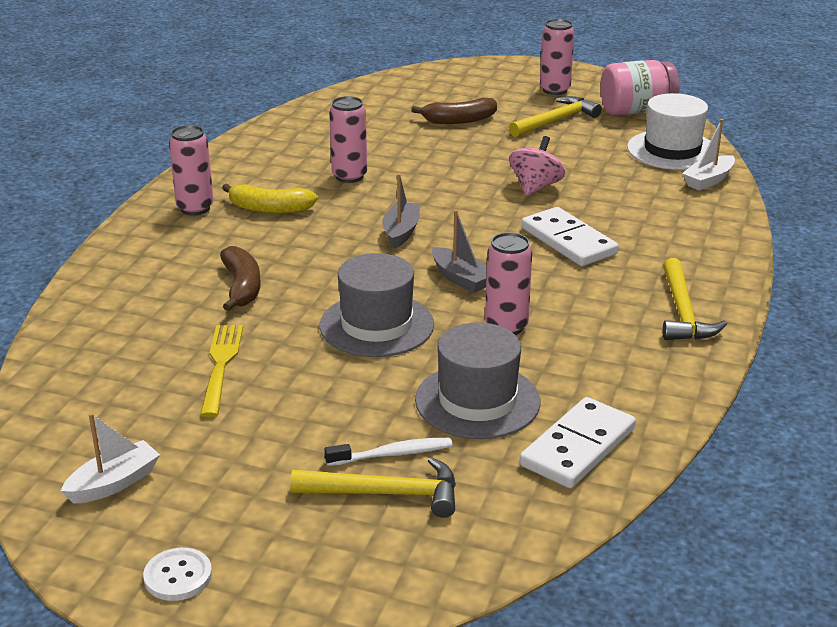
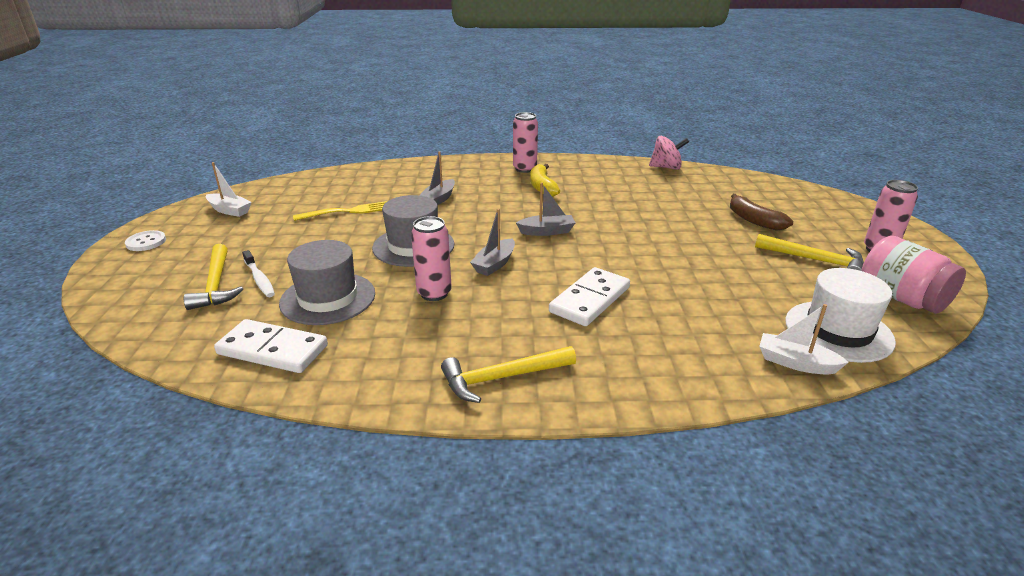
camera: 70 degrees right, 0 degrees up
brown banana [220,246,261,311] -> grey boat [420,151,455,205]
pink can [329,96,367,183] -> none
pink spinning top [509,136,565,196] -> pink spinning top moved to [649,136,689,170]

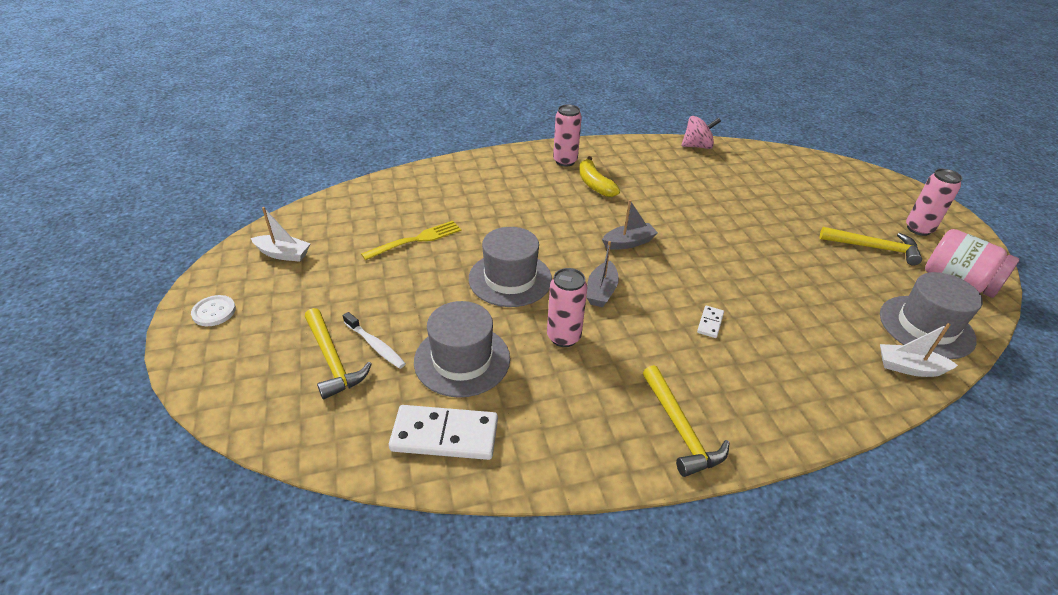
camera: 15 degrees left, 10 degrees up
grey boat [420,151,455,205] -> none
yellow hammer [441,346,576,403] -> yellow hammer turned 75 degrees counterclockwise [643,365,730,477]
white domino [549,267,630,326] -> white domino [697,306,724,338], size x0.47
brown banana [730,194,793,231] -> none
white hat [785,268,896,363] -> grey hat [880,272,983,359]

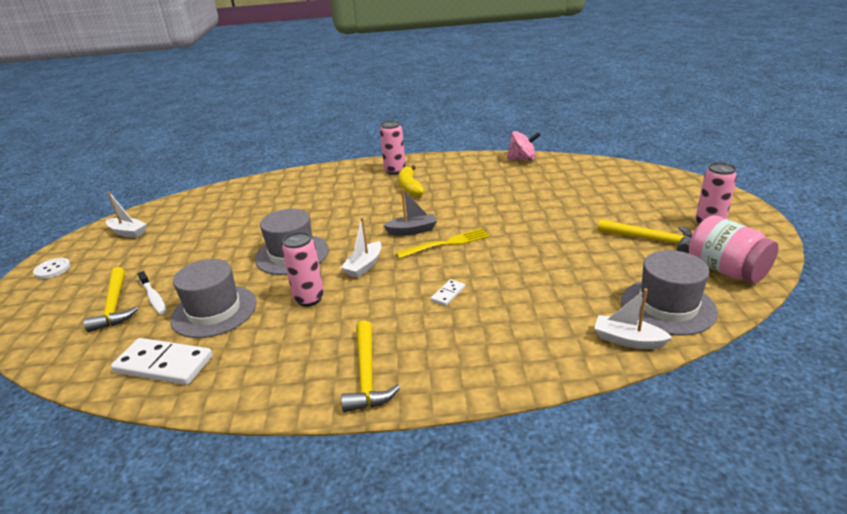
camera: 15 degrees right, 10 degrees down
yellow fork [361,221,461,260] -> yellow fork moved to [396,228,490,259]
grey boat [587,241,619,307] -> white boat [341,217,382,278]

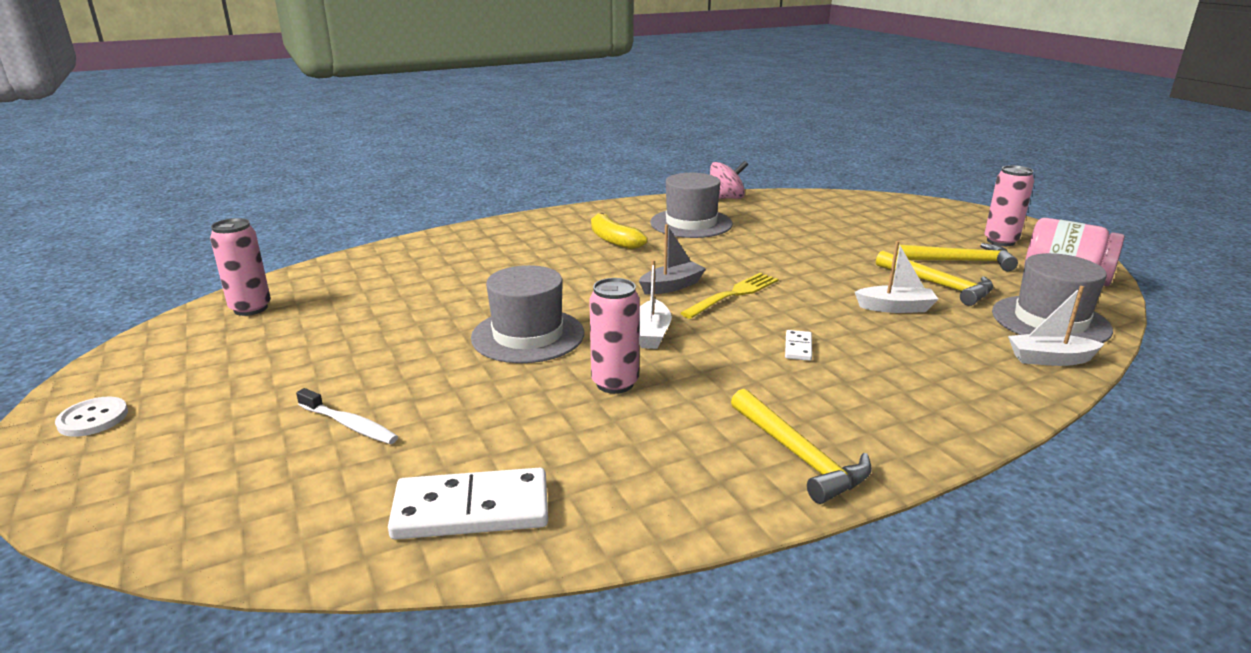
camera: 25 degrees left, 5 degrees down
yellow hammer [84,267,138,332] -> yellow hammer moved to [876,251,993,306]
white boat [106,192,147,238] -> white boat moved to [855,241,938,313]
grey hat [170,259,257,338] -> grey hat moved to [650,173,733,238]
pink can [380,120,406,175] -> pink can moved to [210,218,271,316]

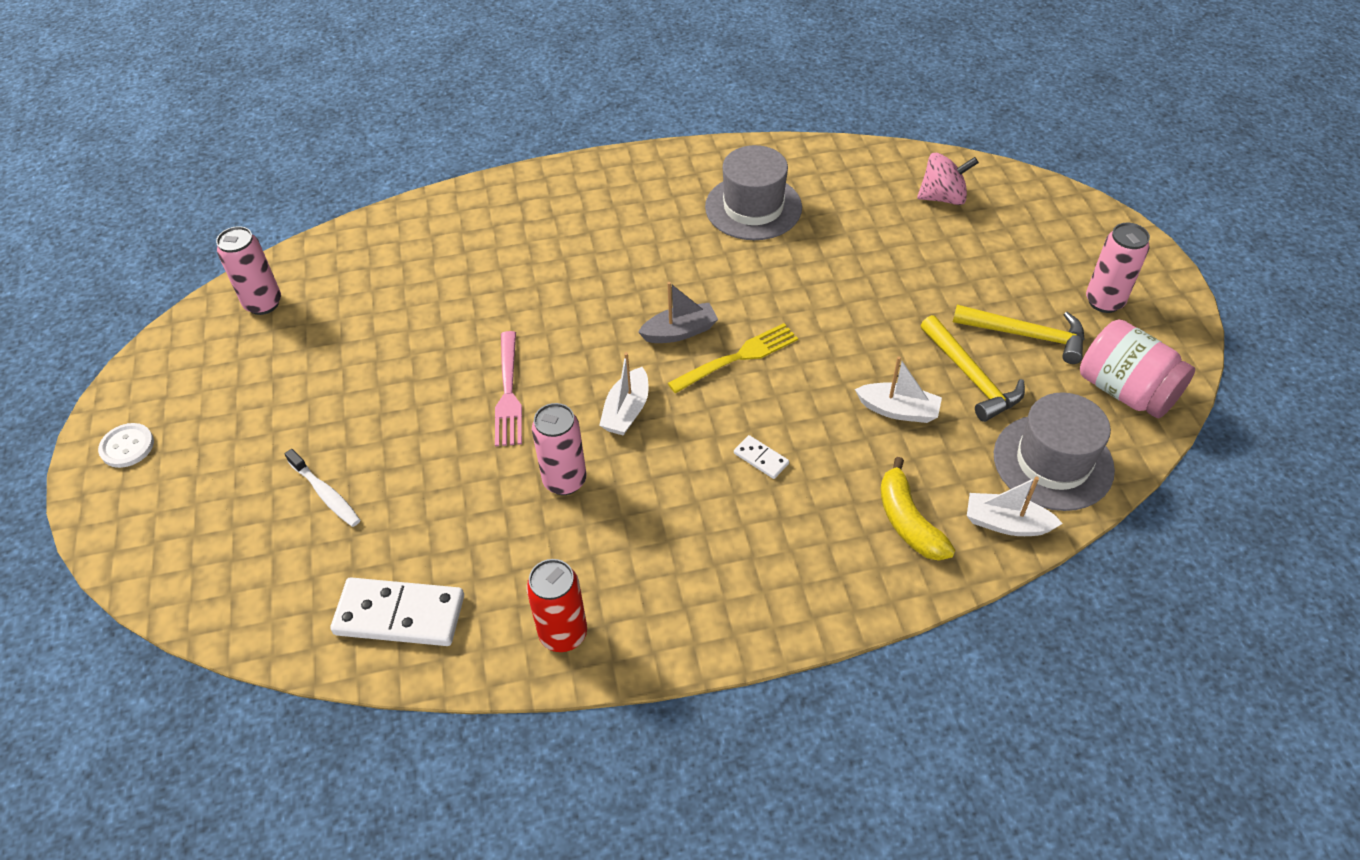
camera: 15 degrees right, 25 degrees up
grey hat [471,265,584,363] -> pink fork [495,331,522,447]
yellow banana [591,213,648,249] -> yellow banana moved to [880,457,955,561]
pink spinning top [710,161,748,199] -> pink spinning top moved to [917,152,979,205]
yellow hammer [731,389,872,504] -> none
white domino [785,330,812,361] -> white domino turned 75 degrees counterclockwise [734,435,789,479]
none -> red can [526,559,587,652]

